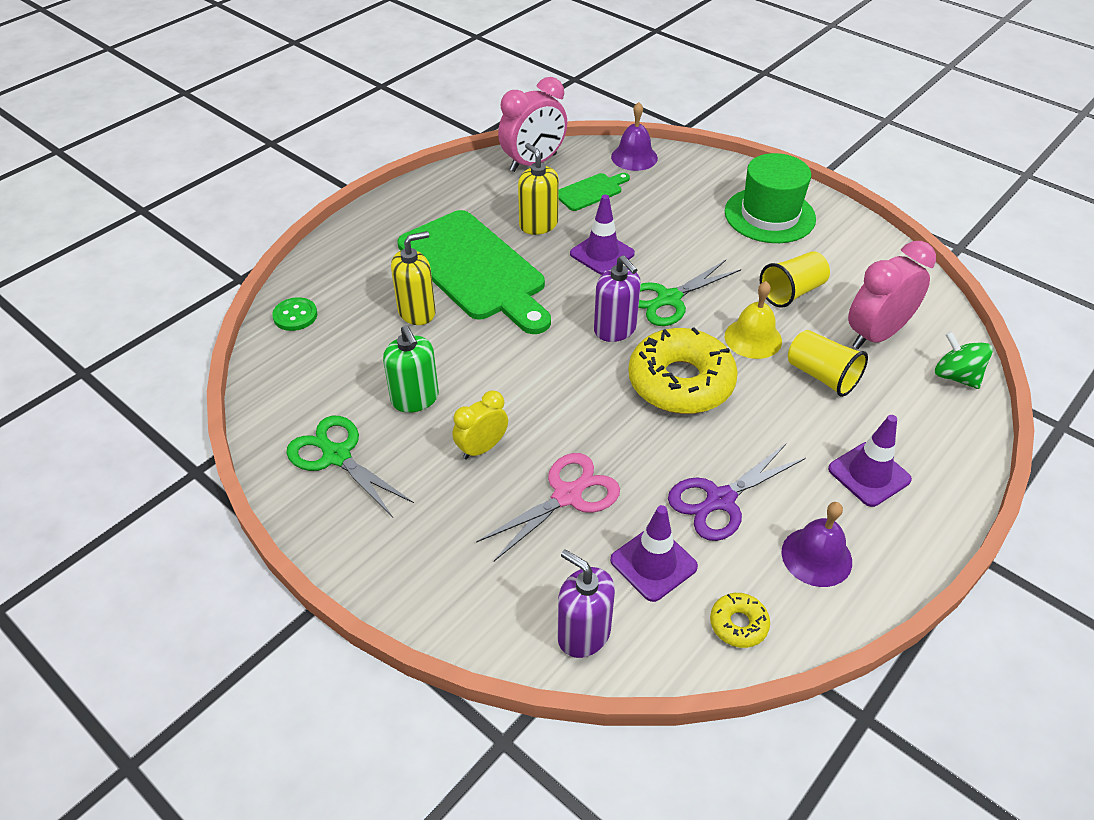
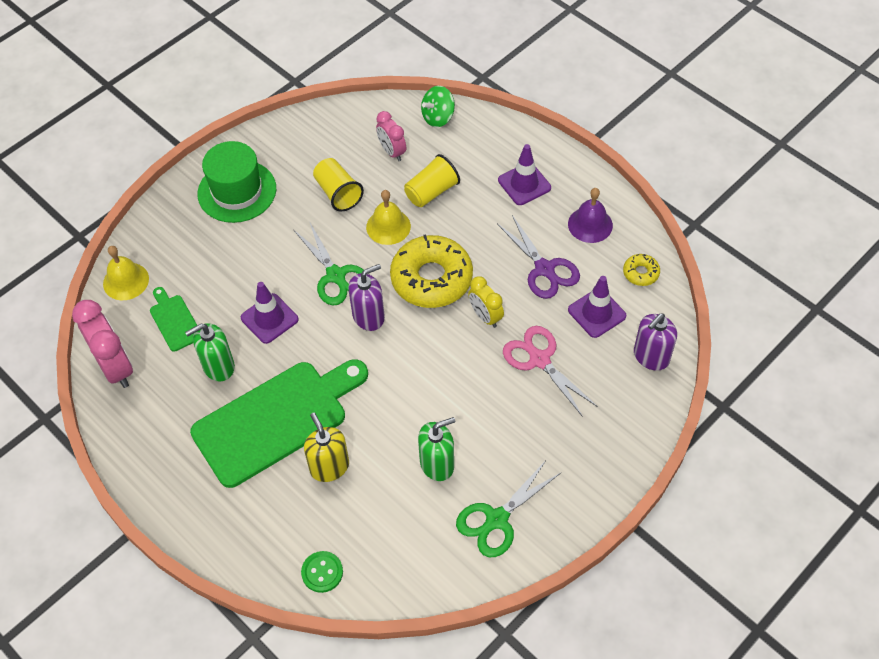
camera: 85 degrees left, 10 degrees up
yellow clock [452,391,508,460] -> yellow clock moved to [468,276,504,328]
yellow soap dispenser [518,143,559,235] -> green soap dispenser [185,323,235,382]
purple bell [611,102,658,171] -> yellow bell [103,246,149,300]
pink clock [848,241,936,349] -> pink clock [376,111,406,161], size x0.60

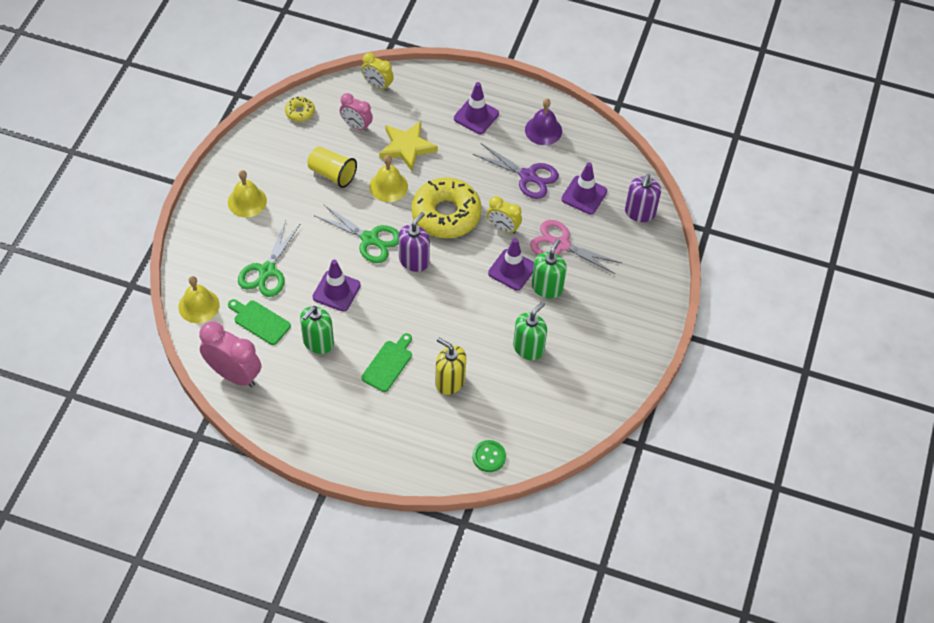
camera: 30 degrees left, 0 degrees up
green cutting board [190,359,368,488] -> green cutting board [361,333,412,392], size x0.45
green hat [198,141,276,223] -> yellow bell [228,170,267,218]
yellow cup [404,154,460,207] -> yellow star [379,121,438,171]
green spinning top [421,86,455,127] -> yellow clock [361,52,394,91]
green scissors [456,460,561,557] -> green scissors moved to [238,220,300,297]
yellow donut [623,254,660,286] -> yellow donut moved to [285,97,315,122]
none -> purple traffic cone [488,238,534,291]
none -> green soap dispenser [532,239,567,299]

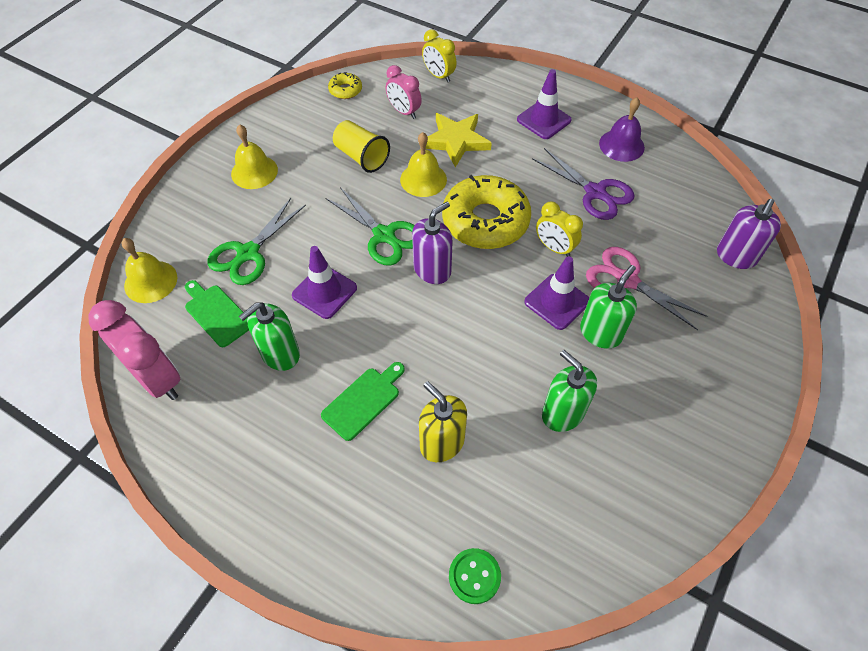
camera: 15 degrees right, 0 degrees up
green soap dispenser [513,302,547,360] -> green soap dispenser turned 90 degrees counterclockwise [542,350,597,432]
purple traffic cone [561,162,607,214] -> none

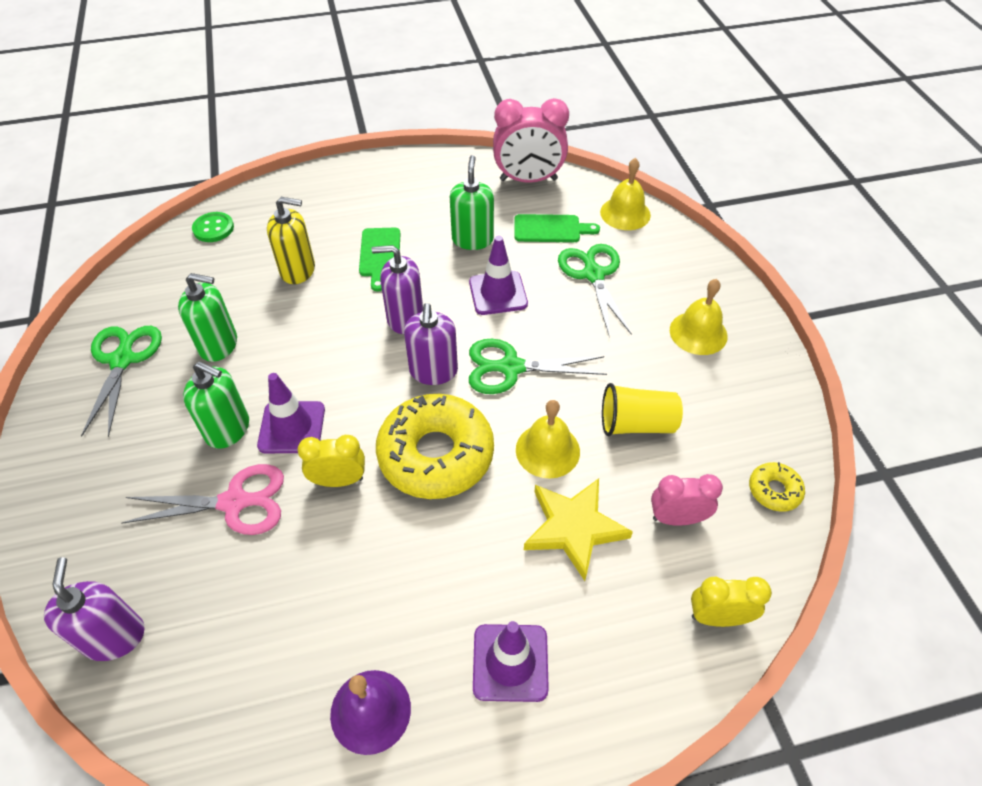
camera: 135 degrees right, 5 degrees down
purple scissors [532,148,635,220] -> none
green soap dispenser [580,265,637,349] -> green soap dispenser turned 60 degrees counterclockwise [183,362,249,449]
none -> green scissors [81,326,162,437]
none -> purple soap dispenser [372,245,423,334]

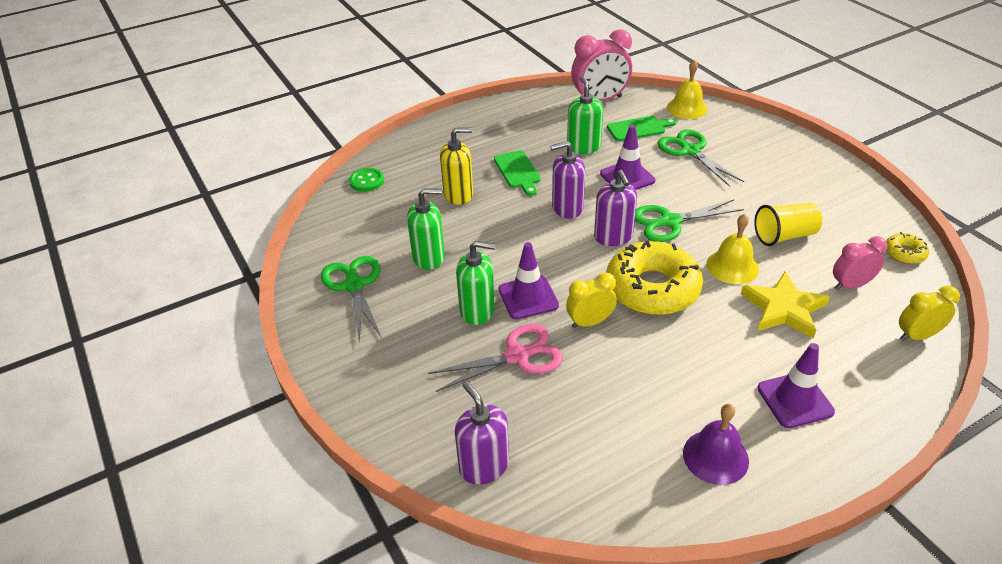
camera: 15 degrees left, 10 degrees down
yellow bell [670,279,728,355] -> none

